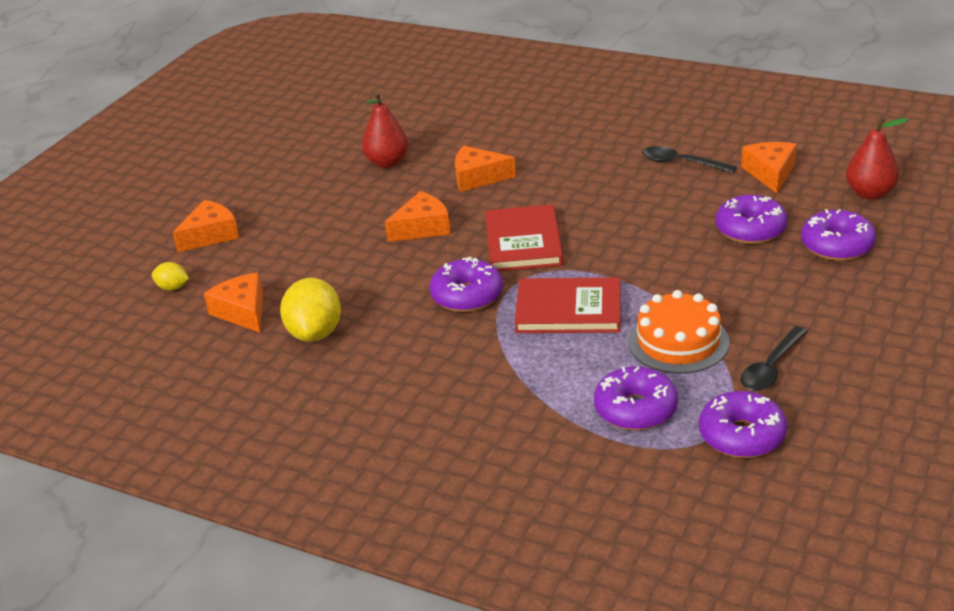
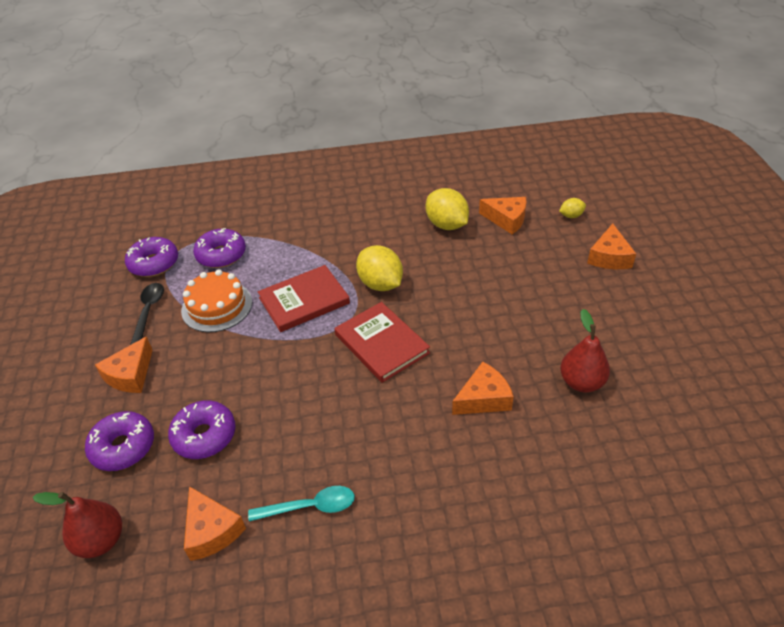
camera: 145 degrees right, 10 degrees up
orange cheese [385,191,450,242] -> orange cheese moved to [95,336,153,393]
purple donut [429,257,503,312] -> yellow lemon [356,245,403,291]
black spoon [642,146,737,173] -> turquoise spoon [248,486,355,521]

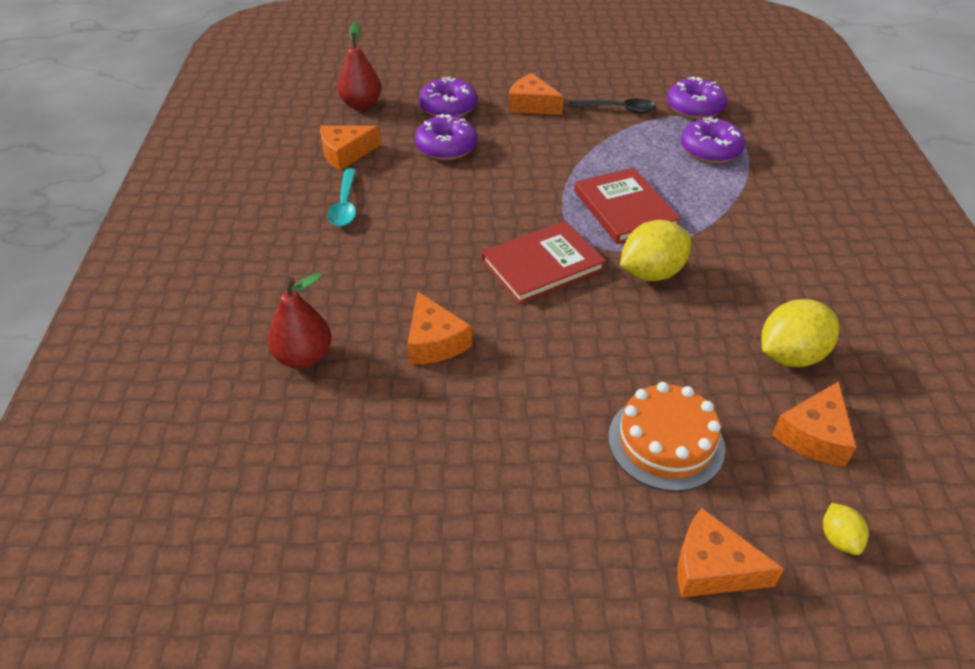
camera: 95 degrees right, 0 degrees up
orange cake [181,269,252,332] -> orange cake moved to [608,382,725,492]
red pear [560,309,610,392] -> red pear moved to [267,273,332,369]

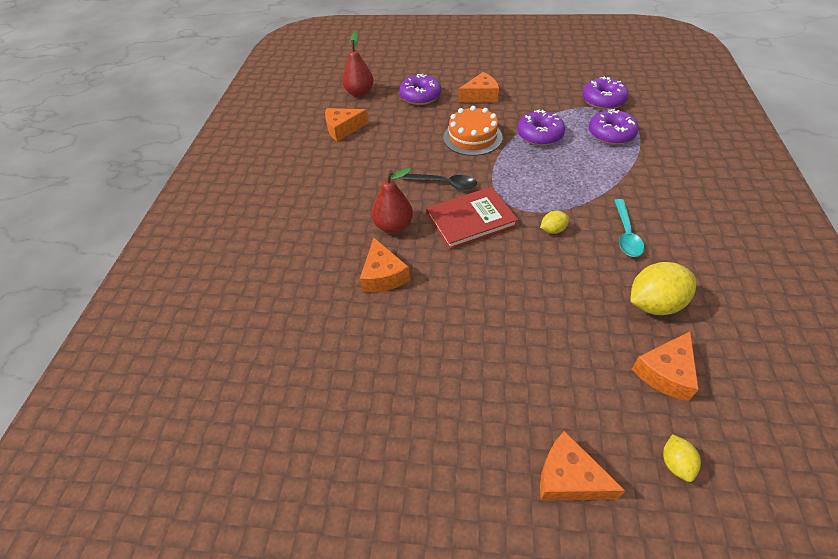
camera: 10 degrees right, 5 degrees up
red pear [267,273,332,369] -> red pear moved to [371,168,413,233]
turquoise spoon [327,168,356,226] -> turquoise spoon moved to [614,199,644,257]
purple donut [415,114,477,160] -> purple donut moved to [517,109,565,146]
orange cheese [508,73,564,115] -> orange cheese turned 120 degrees clockwise [458,72,499,102]
black spoon [568,98,656,113] -> black spoon moved to [403,174,477,190]
red book [574,168,681,244] -> none
orange cake [608,382,725,492] -> orange cake moved to [443,106,503,156]
yellow lemon [620,220,691,281] -> yellow lemon [540,211,569,234], size x0.51

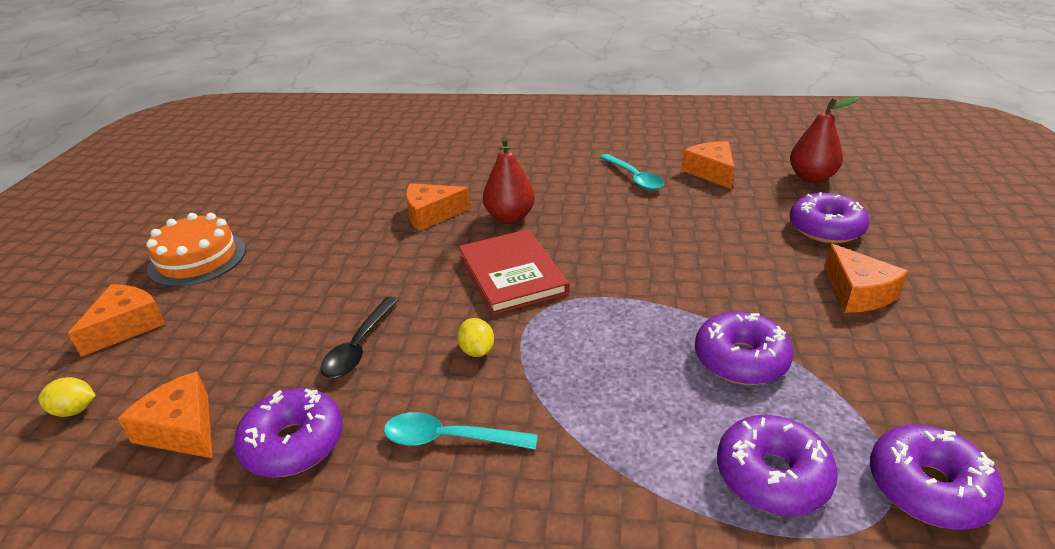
camera: 90 degrees right, 15 degrees down
black spoon [403,174,477,190] -> black spoon moved to [320,297,399,378]
orange cake [443,106,503,156] -> orange cake moved to [146,213,246,287]
yellow lemon [630,262,696,315] -> purple donut [234,388,343,477]
none -> turquoise spoon [600,154,664,190]

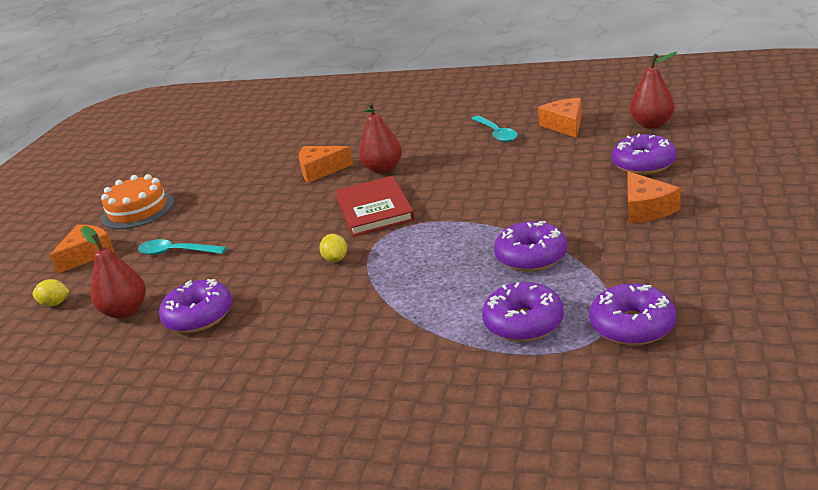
camera: 10 degrees right, 5 degrees down
orange cheese [117,371,213,459] -> red pear [81,226,146,318]
black spoon [320,297,399,378] -> none
turquoise spoon [384,412,538,450] -> turquoise spoon moved to [138,239,227,255]

